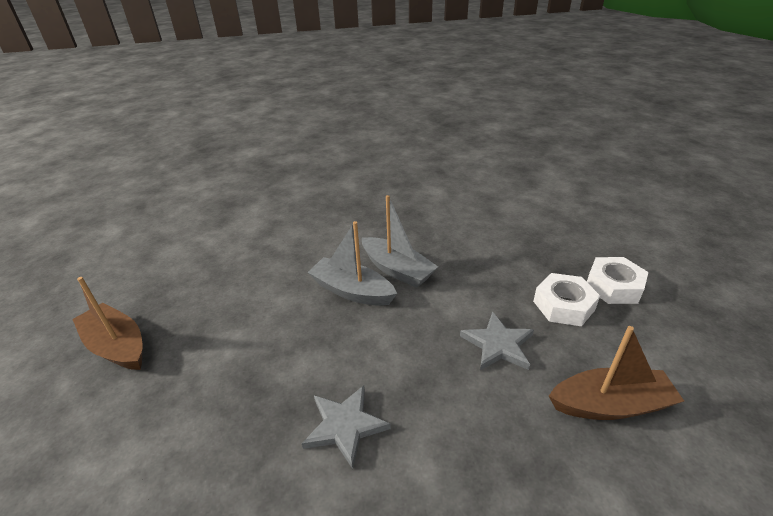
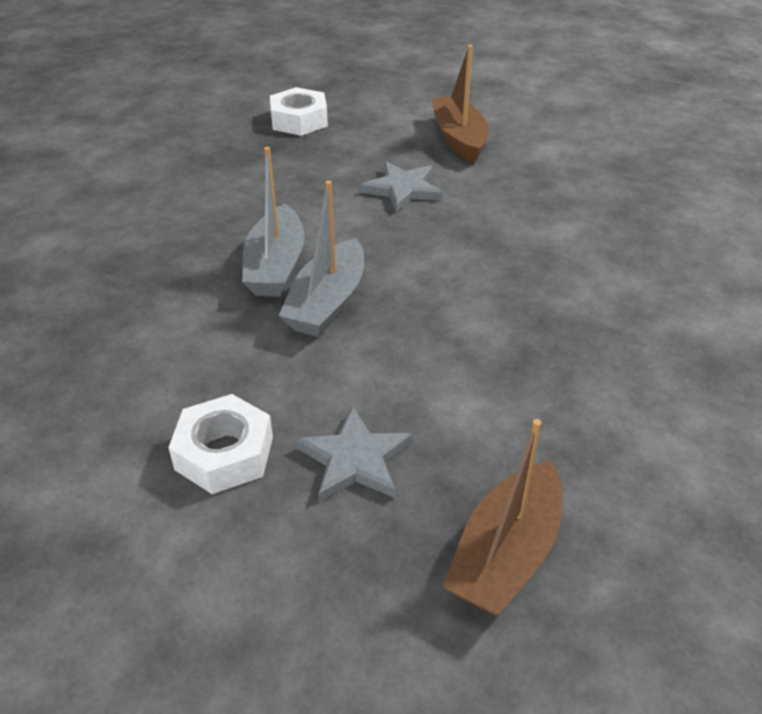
camera: 100 degrees left, 5 degrees up
grey star [302,385,391,469] -> grey star moved to [295,406,413,502]
grey boat [362,195,438,288] -> grey boat turned 150 degrees clockwise [242,147,305,297]
white nut [533,273,600,326] -> white nut moved to [168,394,273,494]

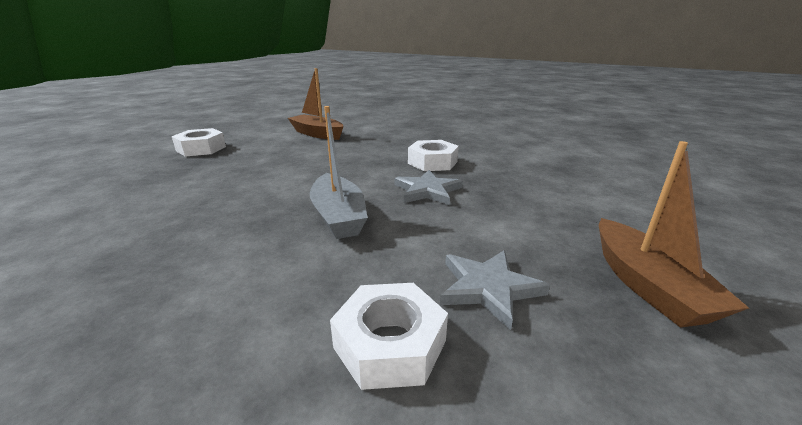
camera: 40 degrees left, 15 degrees down
grey boat [242,147,305,297] -> none
grey star [360,162,443,213] -> grey star moved to [395,170,463,205]
none -> white nut [408,140,459,171]

